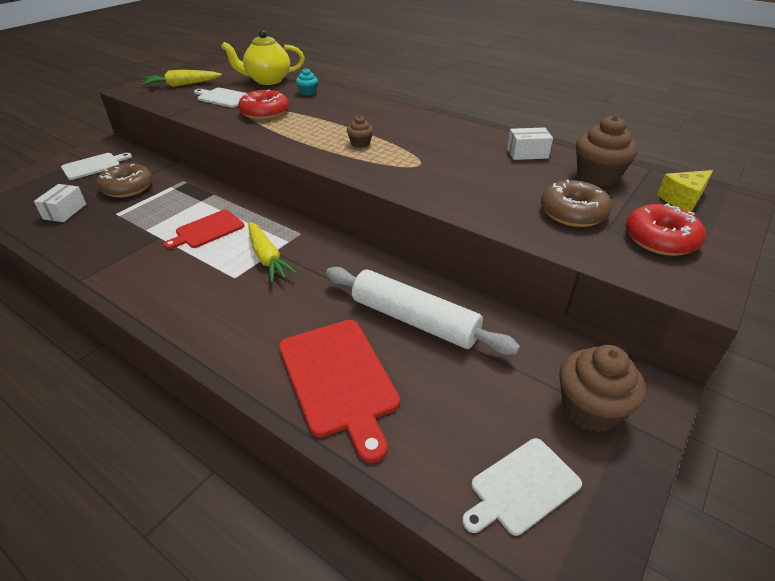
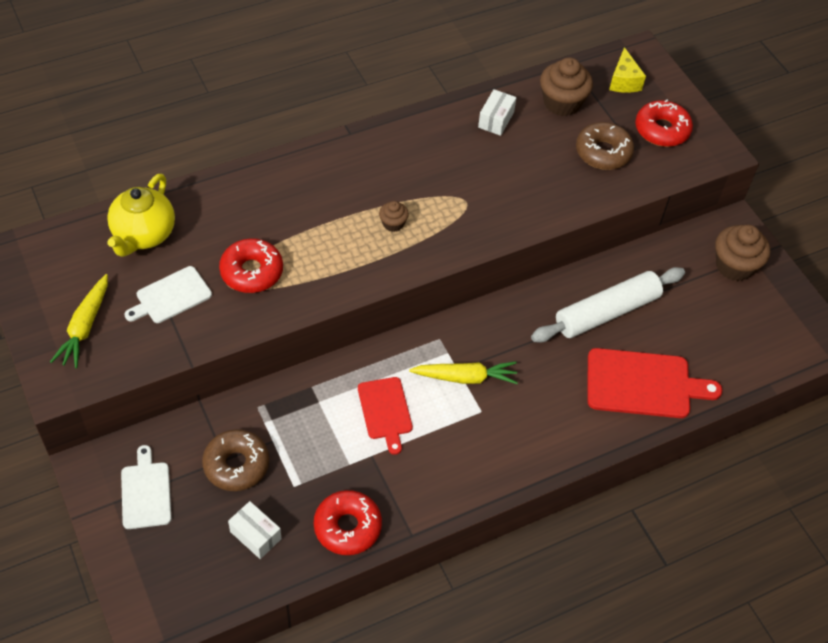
camera: 65 degrees left, 15 degrees up
turquoise cupcake [296,68,318,96] -> none
white cutting board [462,438,582,536] -> none
none -> red donut [314,490,382,555]

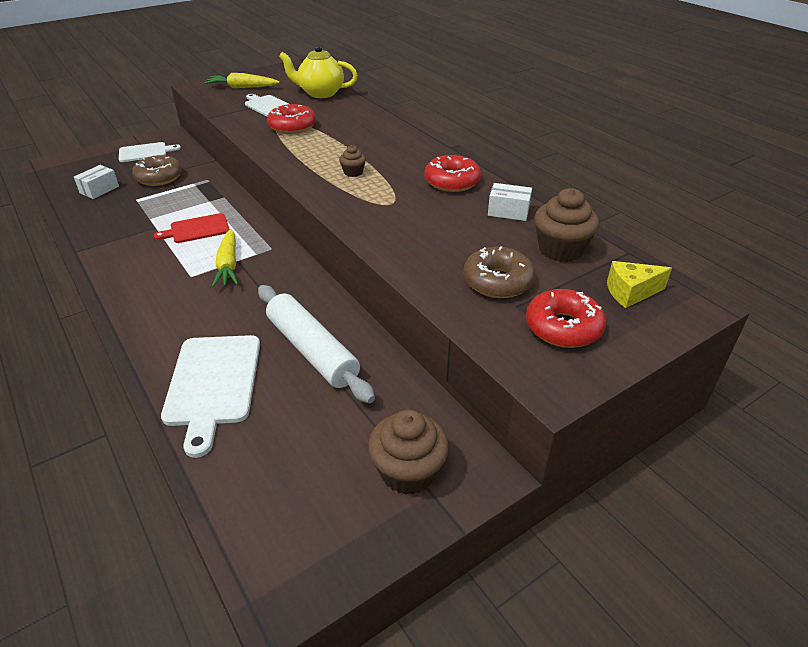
camera: 85 degrees right, 15 degrees down
red donut [314,490,382,555] -> red donut moved to [424,155,481,192]
red cutting board [587,348,722,418] -> white cutting board [161,335,260,458]

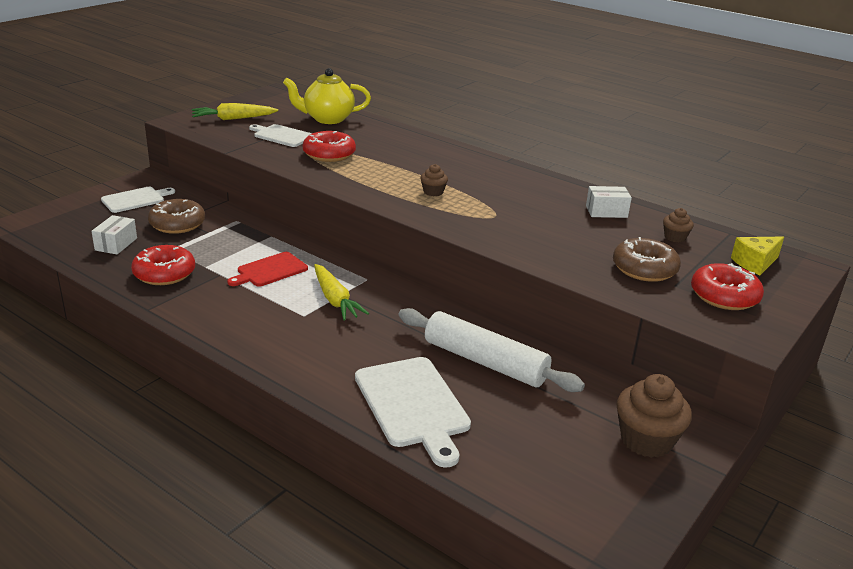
camera: 20 degrees left, 10 degrees down
red donut [424,155,481,192] -> red donut moved to [131,245,195,285]
brown cupcake [534,188,599,262] -> brown cupcake [663,208,694,242], size x0.52

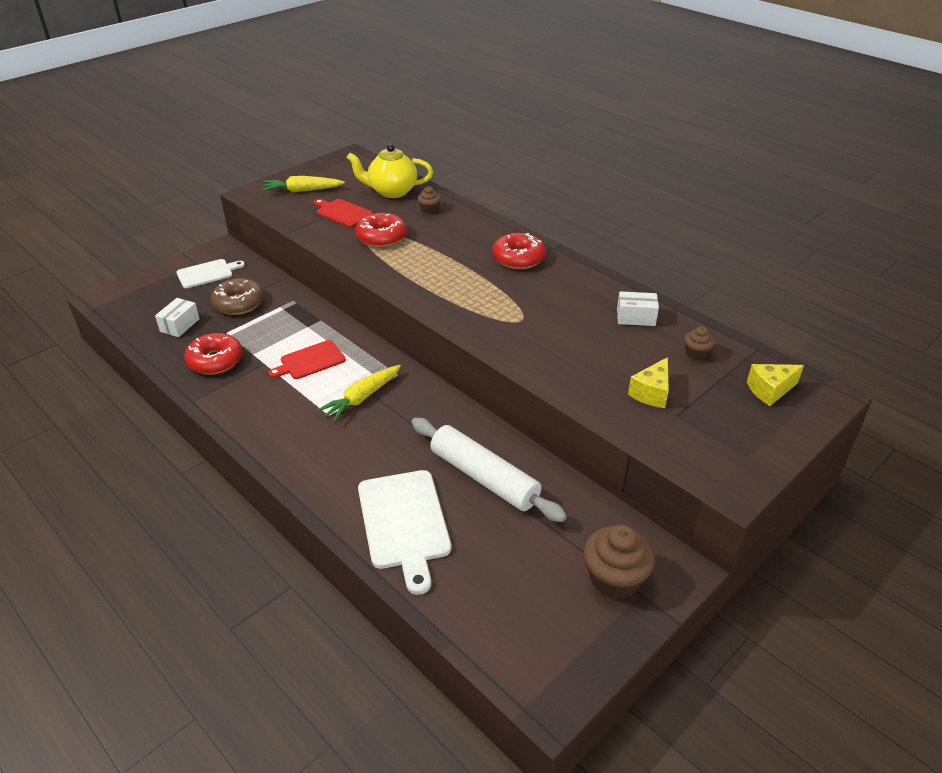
camera: 10 degrees right, 10 degrees up
white cutting board [249,124,312,147] -> red cutting board [314,199,373,227]
yellow carrot [314,264,369,320] -> yellow carrot turned 60 degrees clockwise [317,365,401,422]
brown cupcake [420,164,448,196] -> brown cupcake moved to [417,186,441,214]
brown donut [613,237,681,282] -> yellow cheese [628,357,669,408]
red donut [691,263,764,310] -> red donut moved to [492,233,546,269]

